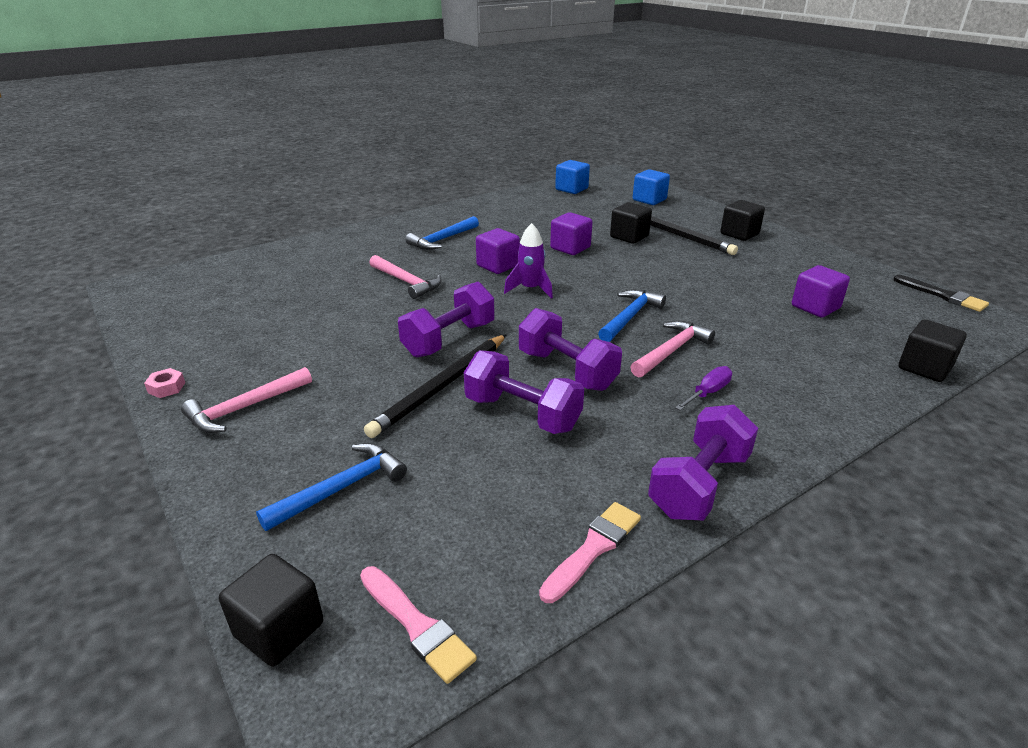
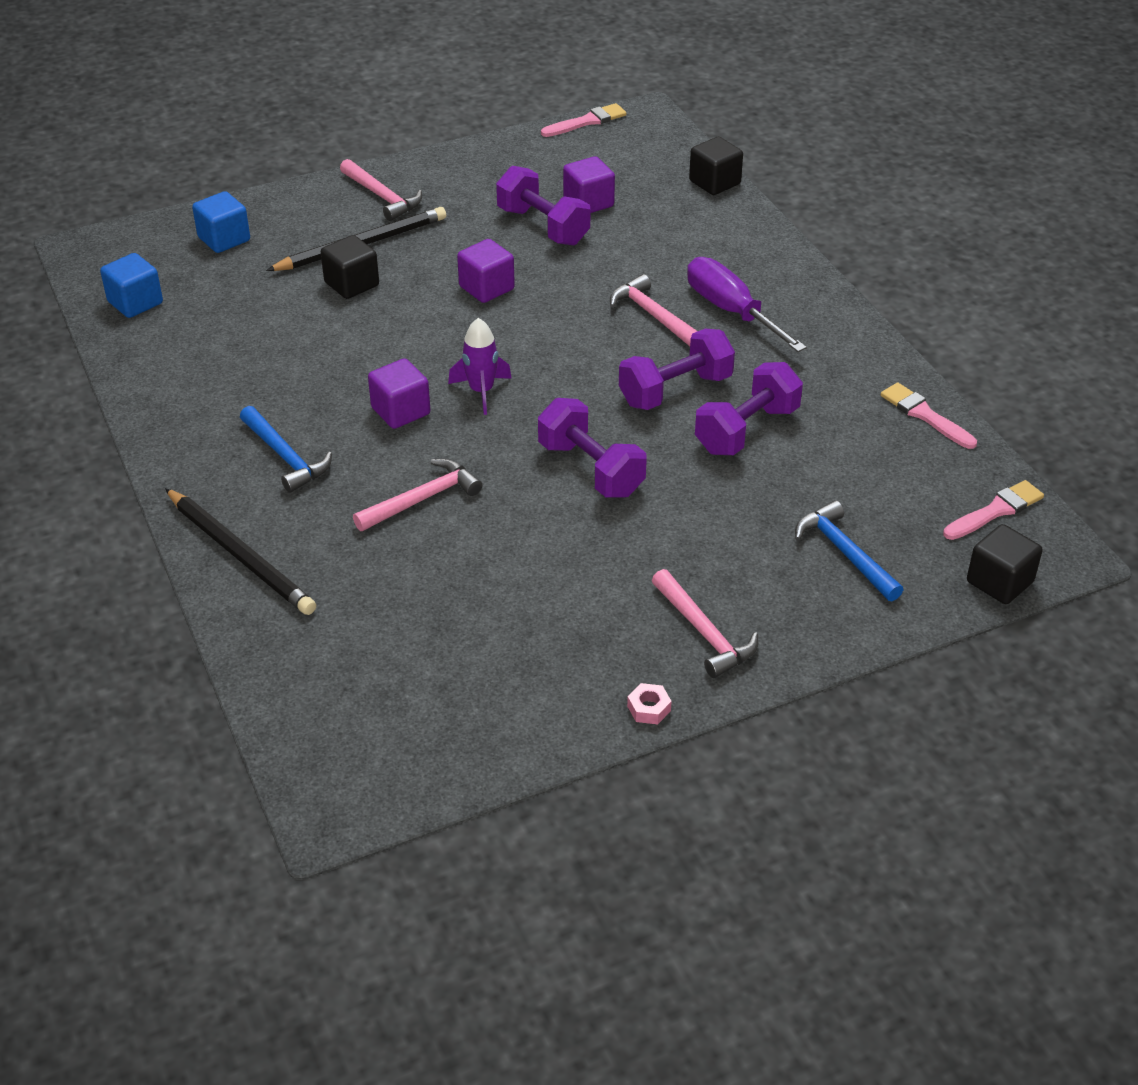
camera: 80 degrees left, 10 degrees up
black pencil [364,334,507,438] -> black pencil moved to [165,488,316,615]
purple cube [550,212,592,255] -> purple cube moved to [457,239,515,303]
blue hammer [598,289,666,342] -> none
purple dumbbell [648,405,758,521] -> purple dumbbell moved to [496,166,590,245]
purple screwdriver [675,366,732,410] -> purple screwdriver [687,257,807,352], size x1.93
black cube [720,200,765,241] -> pink hammer [340,159,422,221]
black brush [893,275,989,312] -> pink brush [541,103,627,137]

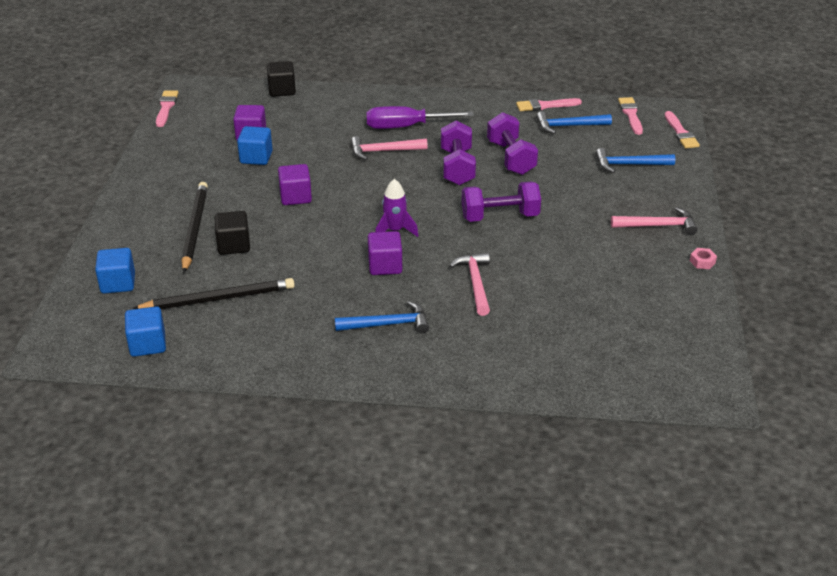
camera: 60 degrees left, 5 degrees down
black pencil [165,488,316,615] -> black pencil moved to [132,278,295,309]
pink hammer [340,159,422,221] -> none
purple dumbbell [496,166,590,245] -> blue cube [237,126,273,165]
black cube [967,524,1043,604] -> pink brush [665,111,700,149]
none -> blue hammer [536,111,612,134]

